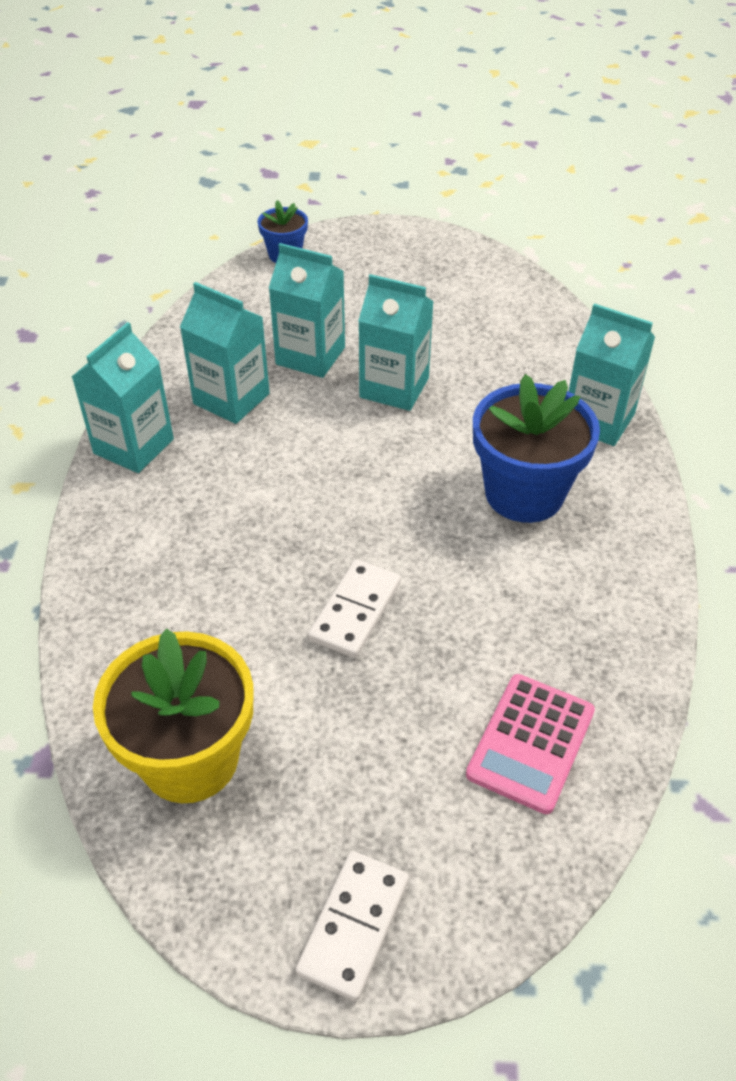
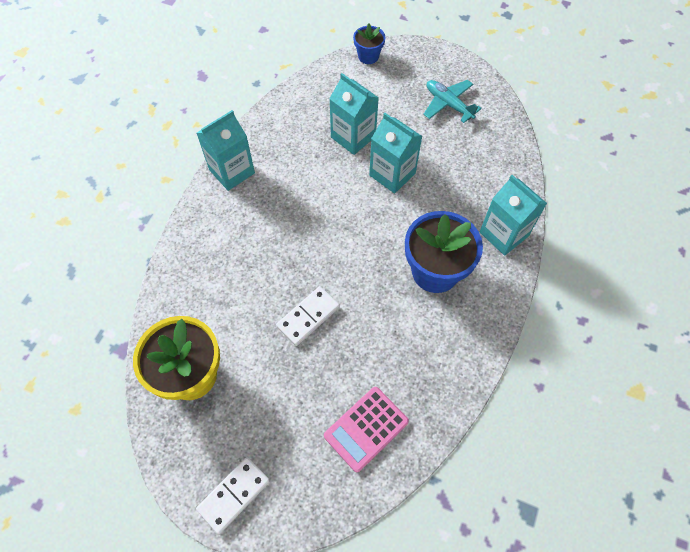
camera: 20 degrees right, 15 degrees up
turquoise carton [180,282,270,424] -> none
none -> turquoise plane [423,80,482,123]

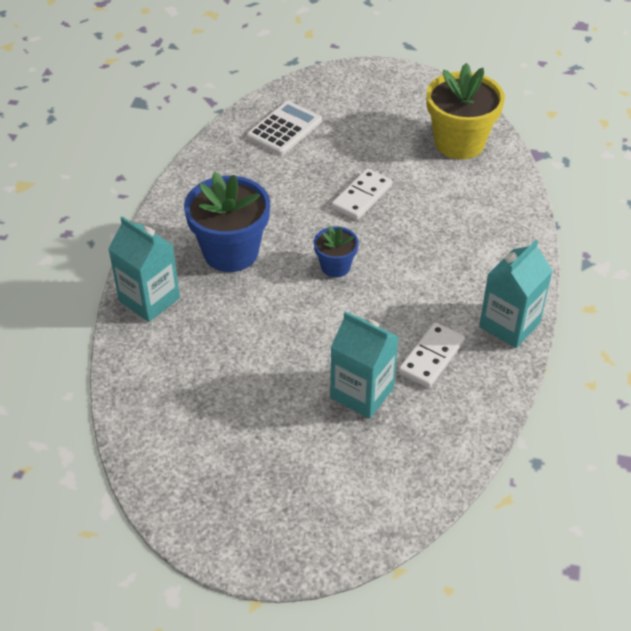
camera: 170 degrees right, 15 degrees down
white domino [196,457,270,534] -> white domino moved to [398,322,465,388]
pink calculator [324,387,409,472] -> white calculator [247,101,322,155]
blue flower pot [353,23,385,64] -> blue flower pot moved to [314,225,359,278]
turquoise carton [369,113,423,194] -> none
turquoise plane [423,80,482,123] -> none

